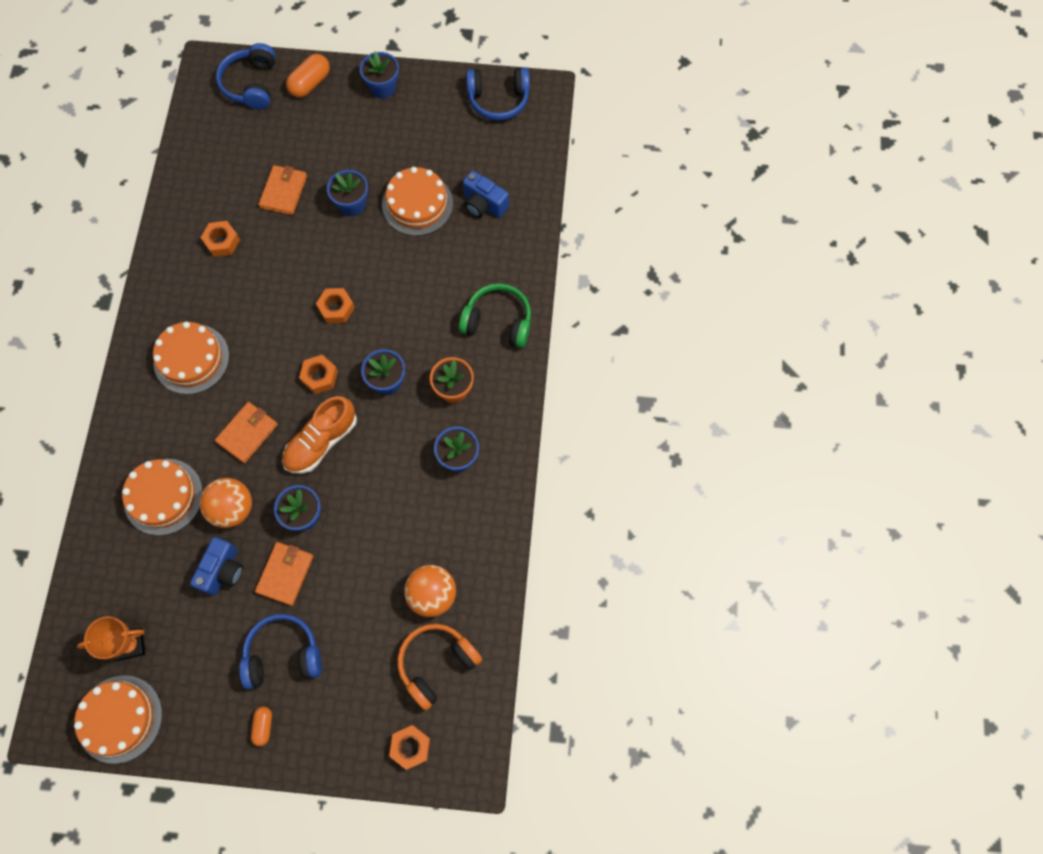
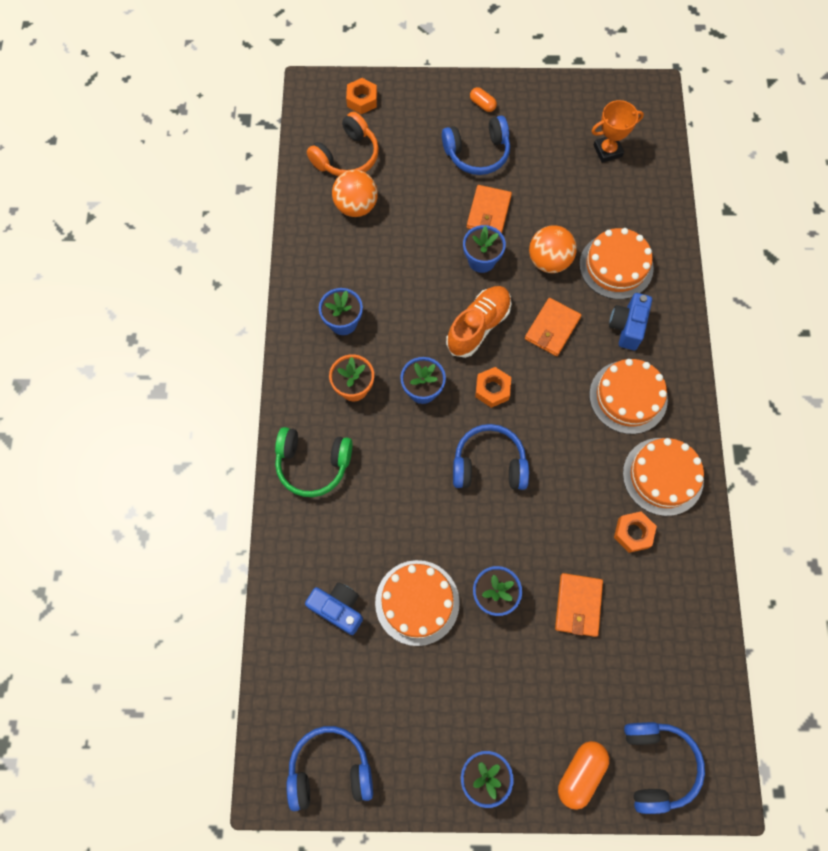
camera: 175 degrees right, 0 degrees up
orange cake [74,675,162,764] -> orange cake moved to [623,438,704,516]
blue camera [190,537,243,596] -> blue camera moved to [609,293,652,350]
orange capsule [251,707,272,746] -> orange capsule turned 45 degrees counterclockwise [470,87,497,112]
orange nut [316,288,355,323] -> blue headphones [453,424,529,490]

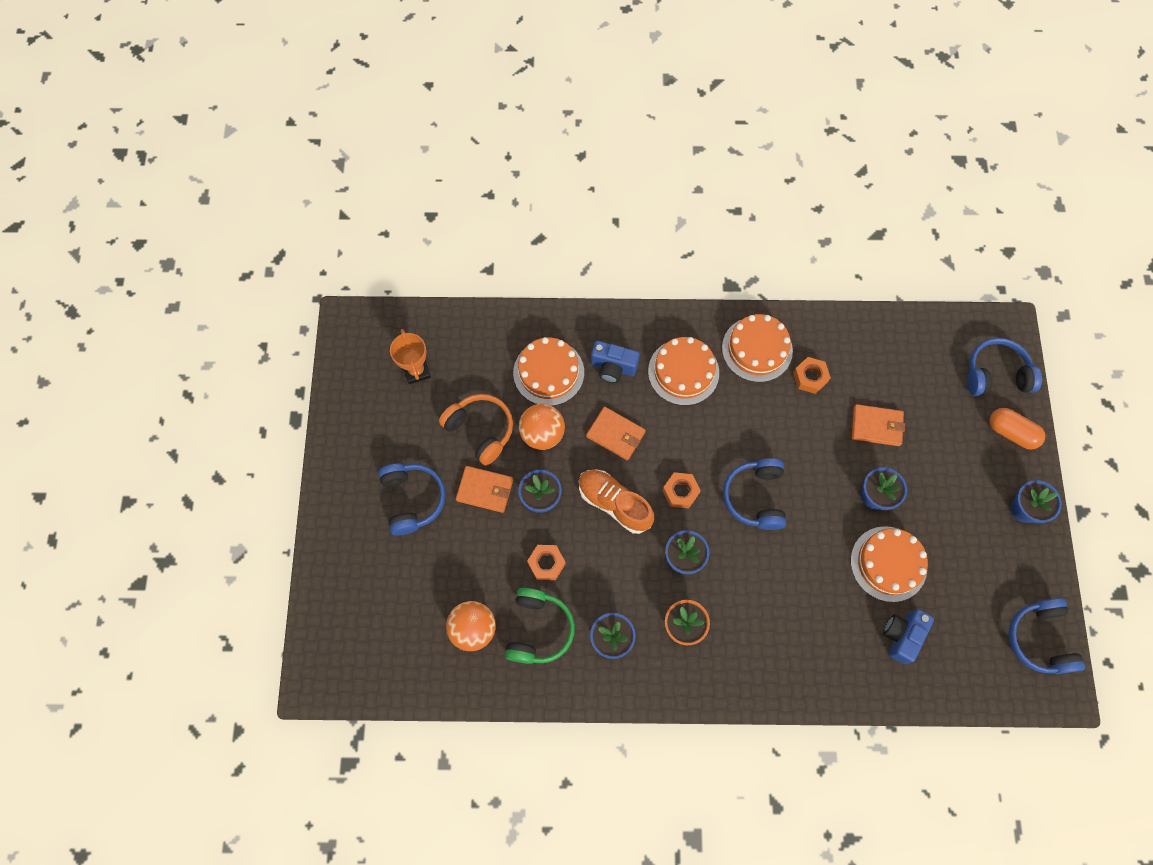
camera: 90 degrees left, 0 degrees up
green headphones [275,427,353,497] -> green headphones moved to [505,588,575,664]
orange headphones [307,112,379,176] -> orange headphones moved to [439,394,513,466]
orange nut [346,78,377,114] -> orange nut moved to [527,545,566,580]
orange capsule [470,87,497,112] -> none

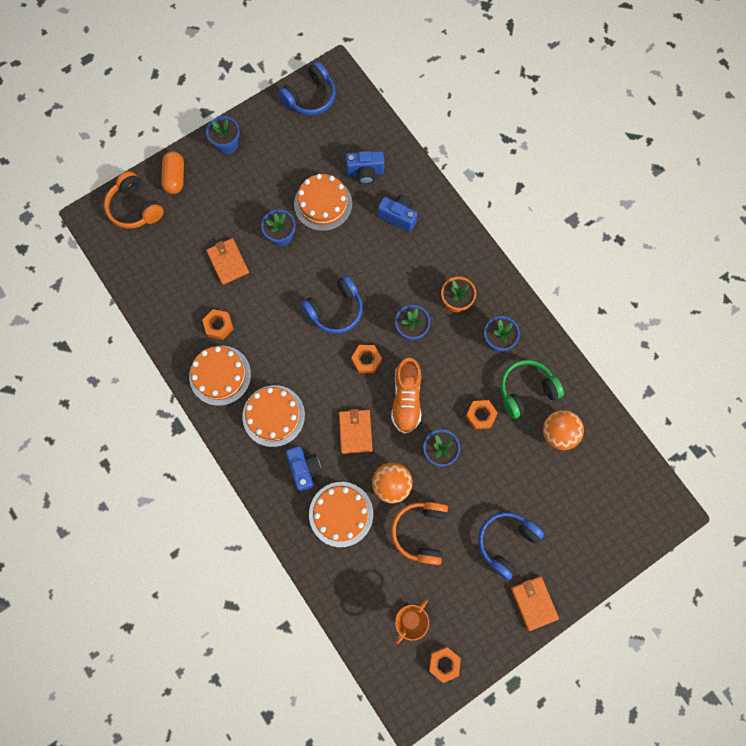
camera: 125 degrees left, 5 degrees up
orange wallet [456,466,513,513] -> orange wallet moved to [511,576,559,631]
blue headphones [967,338,1042,396] -> orange headphones [104,171,164,229]
none -> blue camera [378,195,418,232]
none -> orange nut [429,646,461,683]

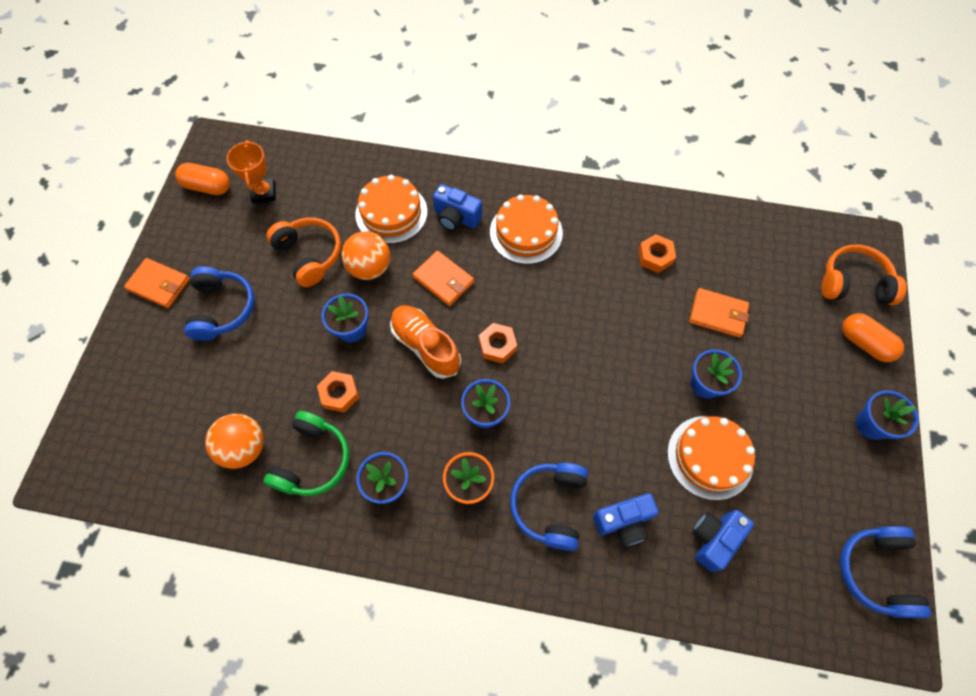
camera: 135 degrees right, 10 degrees down
orange cake [189,346,251,406] -> none
blue headphones [301,275,363,334] -> blue headphones moved to [510,463,588,551]
orange nut [429,646,461,683] -> orange capsule [175,163,230,195]

